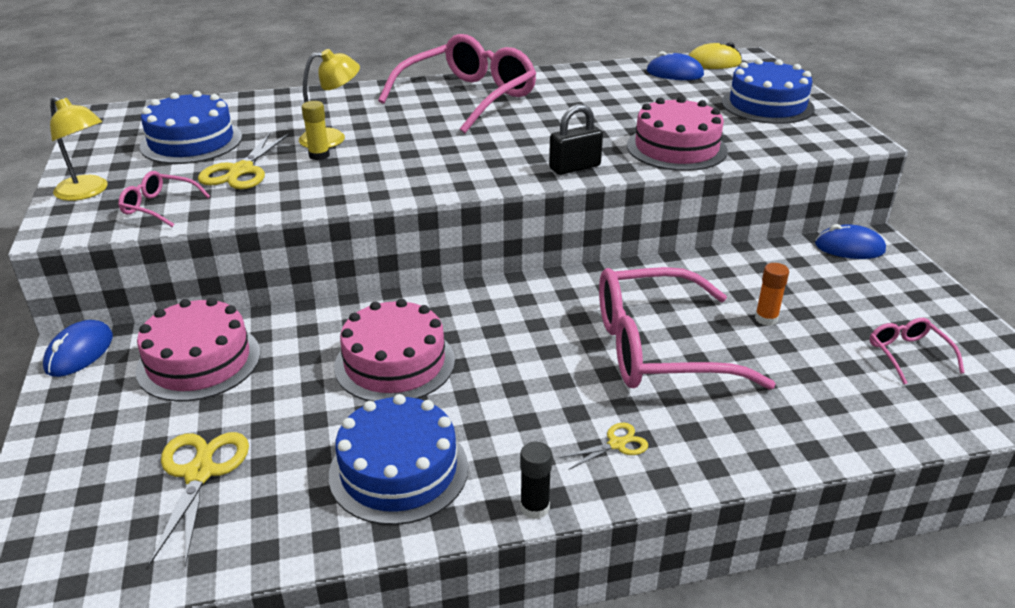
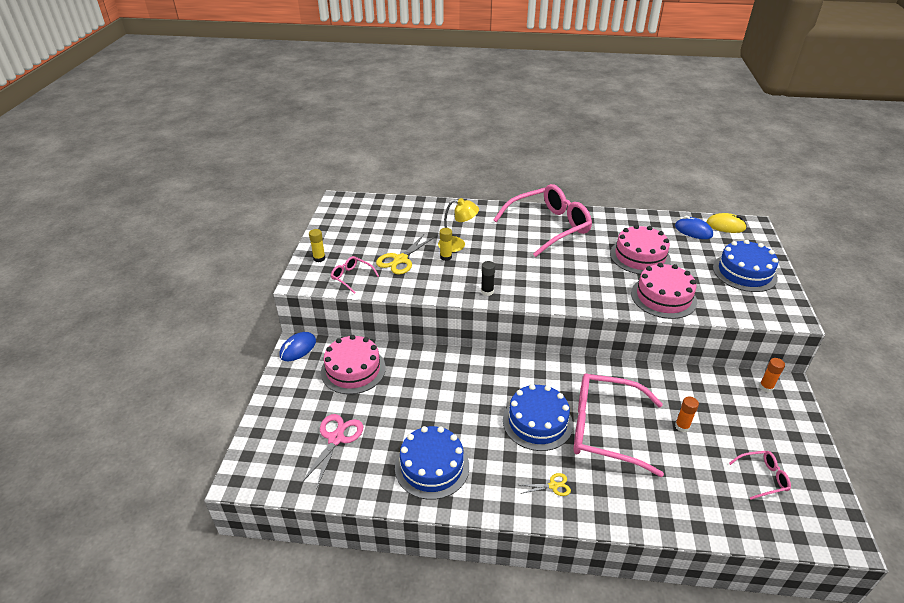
camera: 20 degrees right, 5 degrees up
yellow lamp [50,97,108,201] -> yellow glue stick [309,229,326,262]
blue cake [140,91,242,164] -> blue cake moved to [503,384,573,451]
yellow scissors [149,432,249,567] -> pink scissors [301,414,363,490]
pink cake [334,299,455,402] -> pink cake moved to [610,225,671,274]
black glue stick [520,442,552,519] -> black glue stick moved to [481,261,495,296]
black padlock [549,104,603,175] -> none
blue mouse [815,224,886,259] -> orange glue stick [759,358,785,392]
pink glasses [870,318,965,384] -> pink glasses turned 75 degrees clockwise [729,451,791,500]

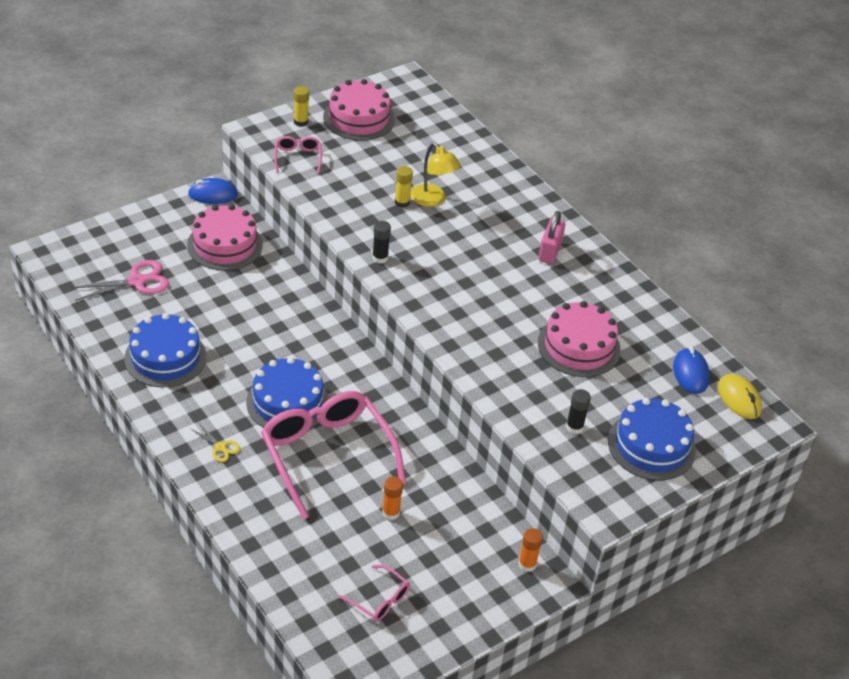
camera: 45 degrees right, 5 degrees up
yellow scissors [376,234,435,275] -> none
pink glasses [493,184,592,257] -> pink padlock [538,211,565,264]
pink cake [631,263,697,319] -> pink cake moved to [323,79,395,141]
none -> black glue stick [566,389,591,434]

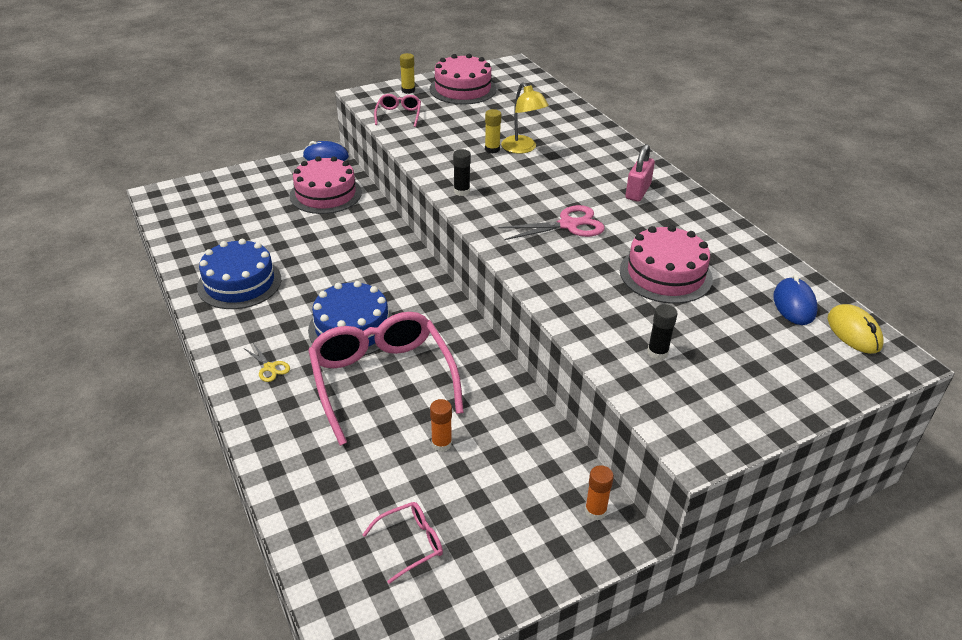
camera: 10 degrees right, 5 degrees down
pink scissors [71,260,169,301] -> pink scissors moved to [498,205,605,240]
pink glasses [339,565,410,621] -> pink glasses turned 75 degrees counterclockwise [362,502,443,584]
blue cake [608,398,696,480] -> none

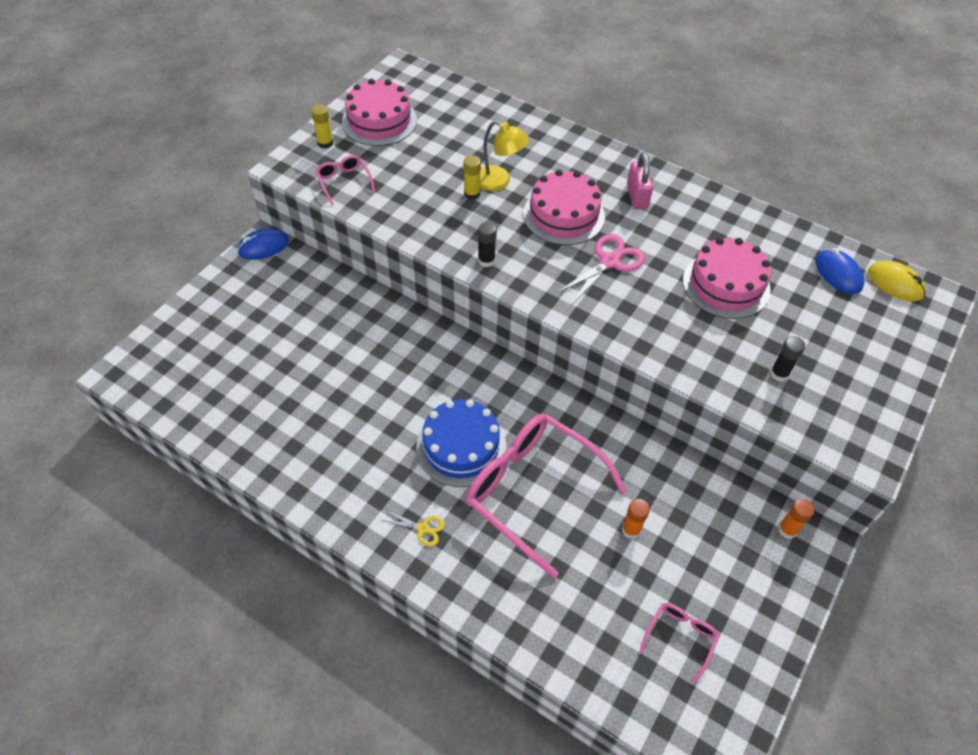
camera: 30 degrees left, 15 degrees up
blue cake [197,239,281,309] -> none
pink cake [290,156,362,214] -> pink cake moved to [523,170,605,245]

